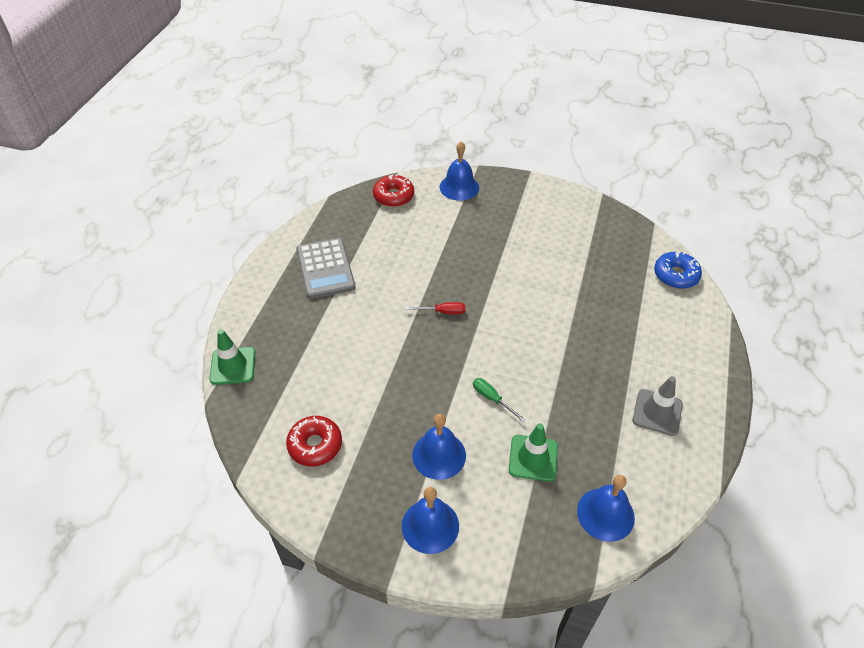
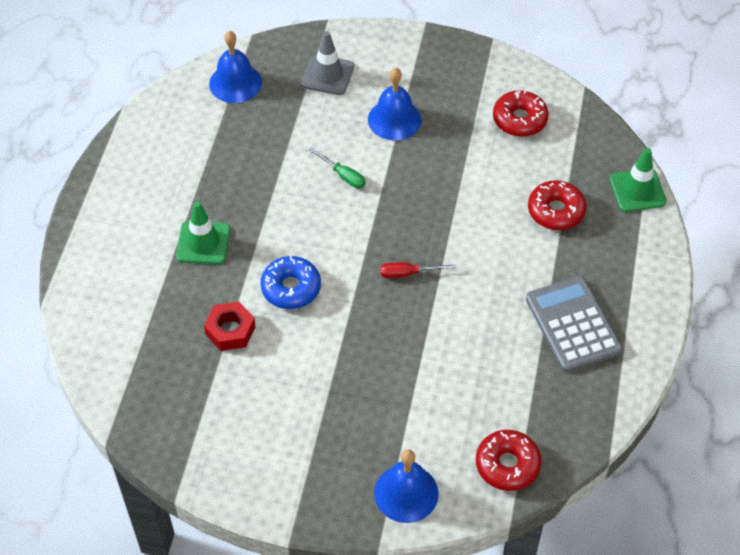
camera: 175 degrees right, 5 degrees up
blue bell [402,487,459,554] -> none
green traffic cone [509,423,558,482] -> green traffic cone moved to [176,201,230,264]
grey traffic cone [633,376,683,436] -> grey traffic cone moved to [301,31,354,95]
blue donut [654,252,702,289] -> blue donut moved to [260,256,321,309]
none -> red nut [204,302,256,351]
none -> red donut [528,180,586,230]

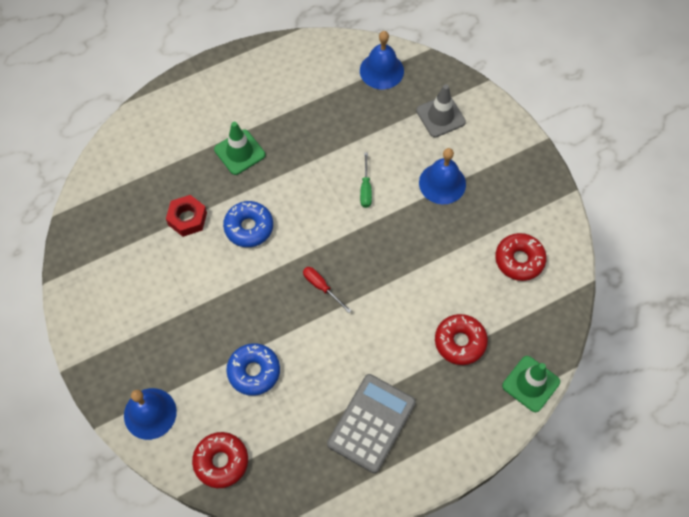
camera: 50 degrees right, 10 degrees up
none -> blue donut [226,343,280,396]

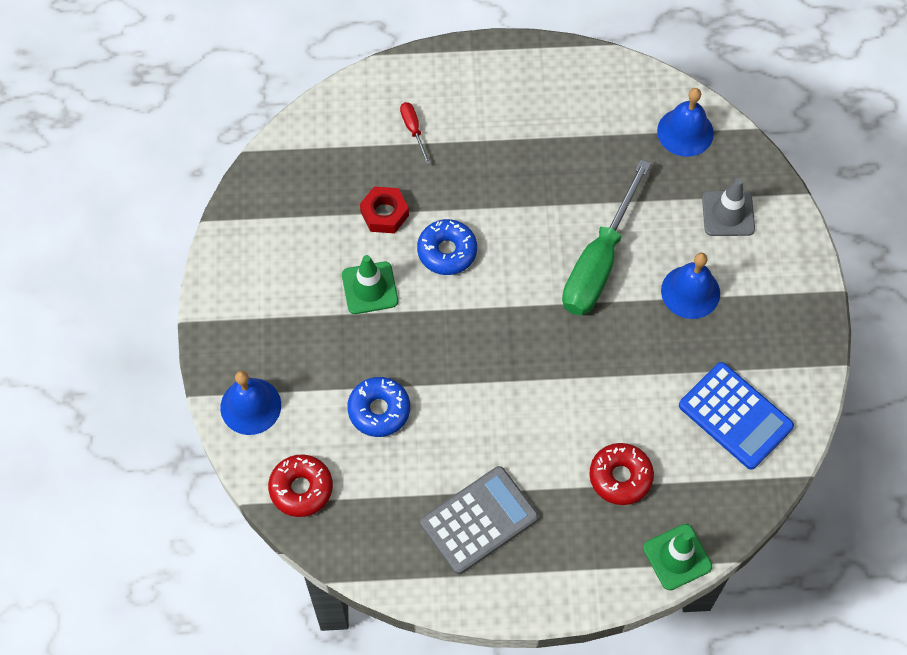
camera: 25 degrees right, 0 degrees up
green traffic cone [214,122,265,175] -> green traffic cone moved to [342,255,398,314]
red screwdriver [303,267,352,313] -> red screwdriver moved to [400,102,431,165]
green screwdriver [360,153,372,208] -> green screwdriver [562,160,651,315], size x2.43
red donut [495,233,547,281] -> blue calculator [679,362,794,470]

